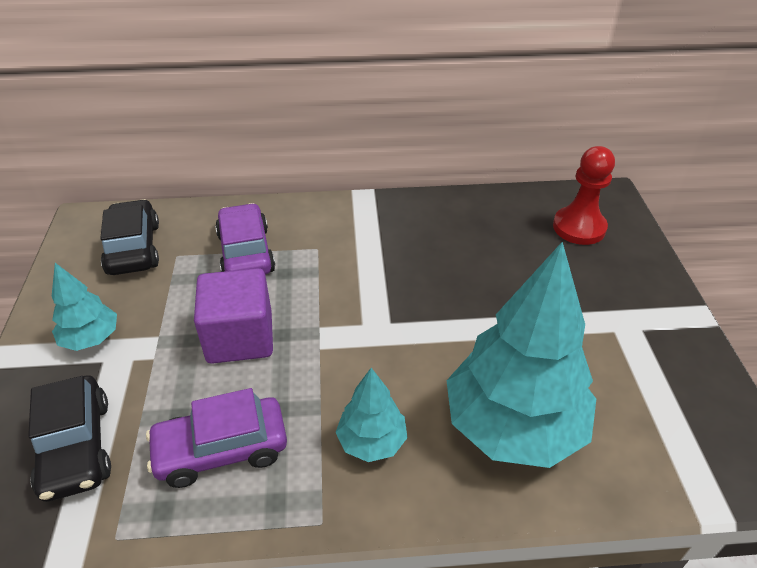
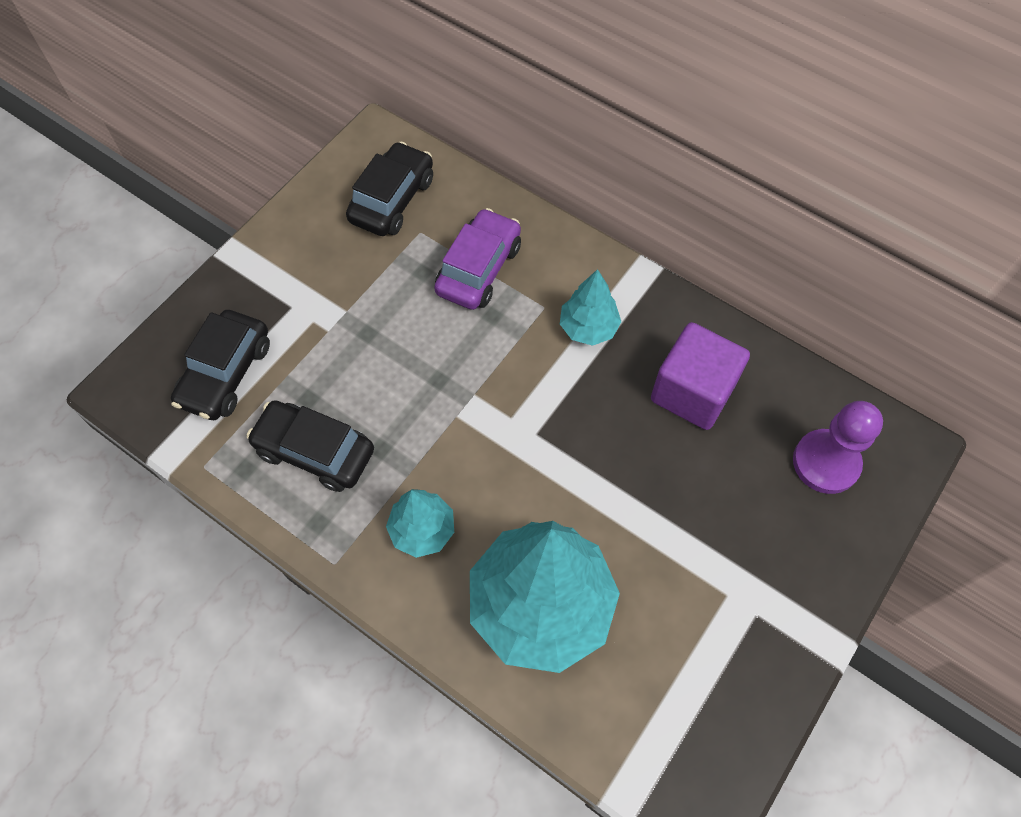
camera: 40 degrees right, 20 degrees up
turquoise tree [52,263,117,351] -> turquoise tree moved to [560,269,621,346]
purple car [146,388,287,488] -> black car [246,400,374,492]
purple cube [194,268,273,364] -> purple cube moved to [651,322,750,430]
red pawn [553,146,615,245] -> purple pawn [793,401,883,494]

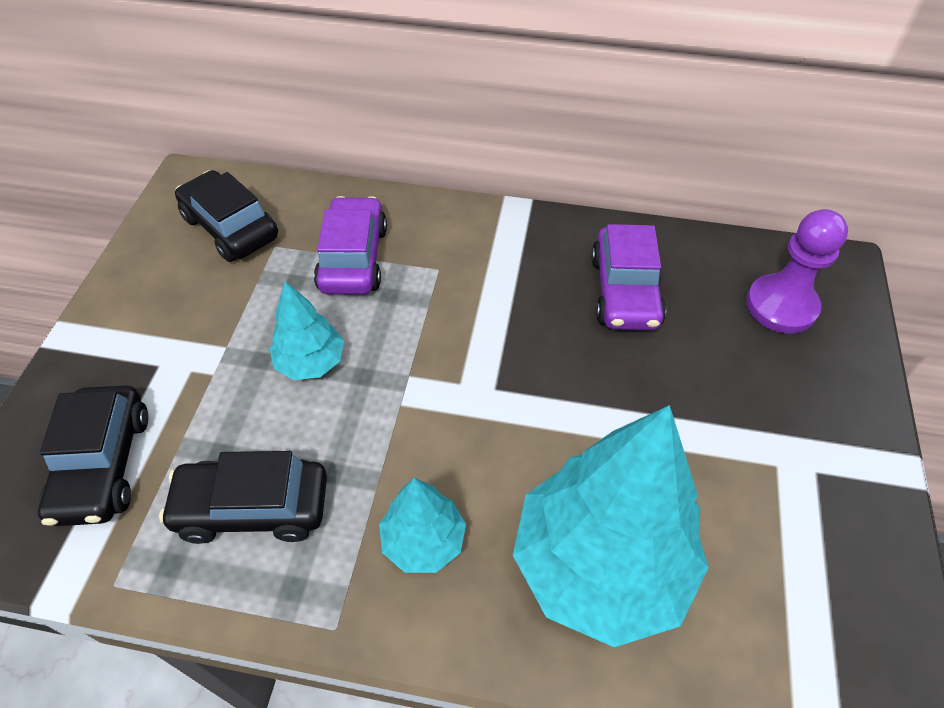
camera: 25 degrees left, 10 degrees down
black car [346,142,433,236] -> black car turned 45 degrees counterclockwise [175,170,278,262]
turquoise tree [560,269,621,346] -> turquoise tree moved to [270,281,344,380]
purple cube [651,322,750,430] -> purple car [591,224,666,331]

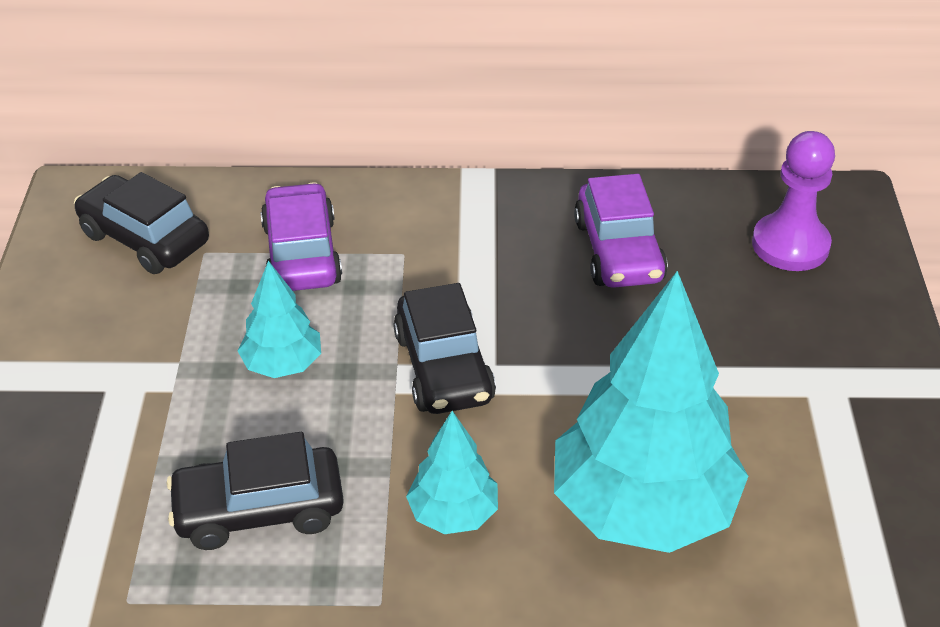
camera: 10 degrees left, 10 degrees down
black car [38,385,148,526] -> black car moved to [393,283,496,414]

